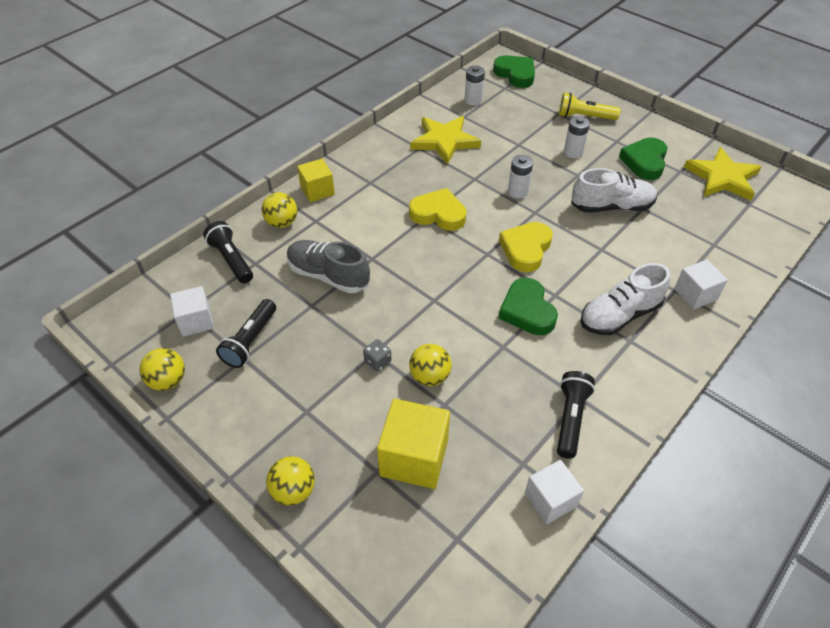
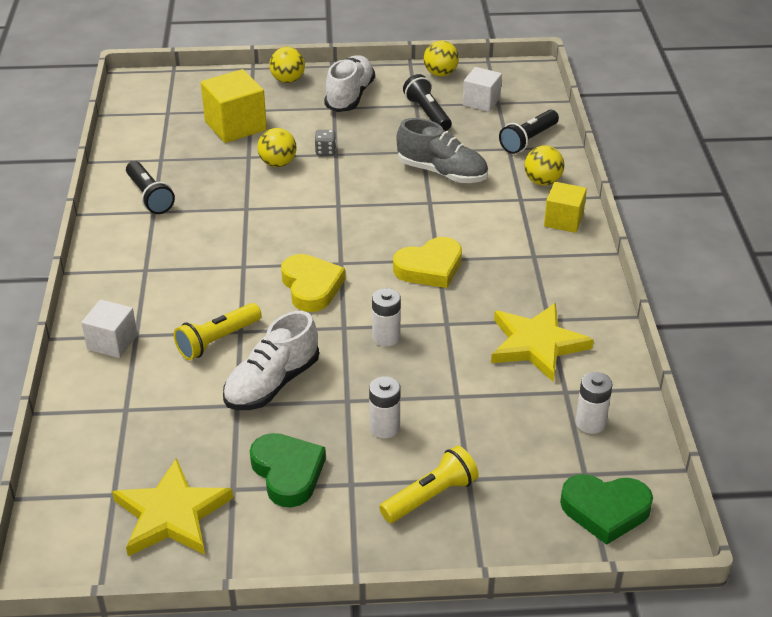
camera: 135 degrees right, 10 degrees down
black flashlight [203,221,253,283] -> black flashlight turned 120 degrees clockwise [499,109,559,154]
grey shoe [287,240,370,293] -> grey shoe turned 45 degrees clockwise [396,118,488,183]
green heart [498,278,558,335] -> none
white cube [525,460,584,524] -> none
white shoe [580,263,670,335] -> white shoe moved to [324,55,375,112]
none -> yellow flashlight [174,303,262,360]

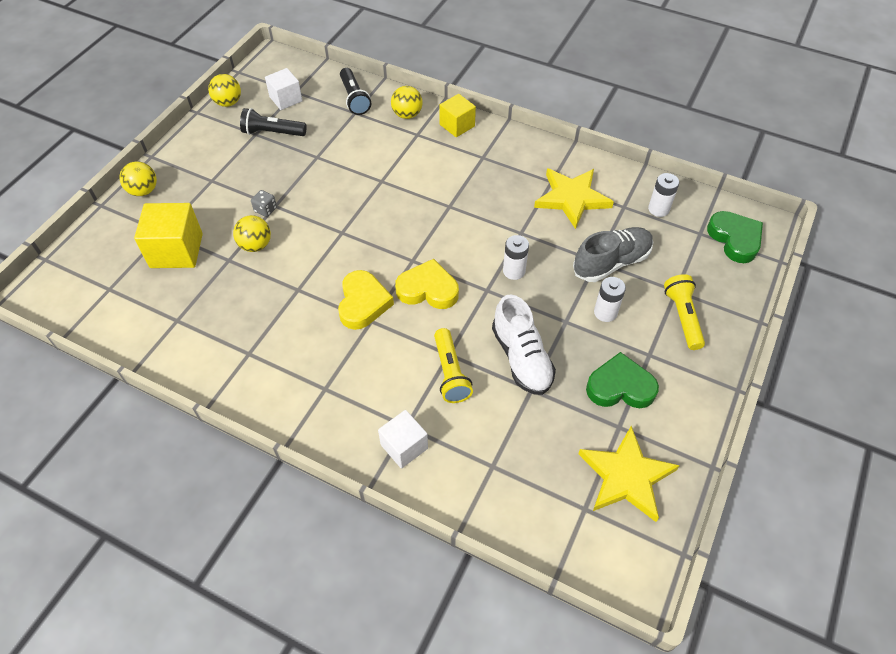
camera: 60 degrees left, 15 degrees up
black flashlight [126,161,175,214] -> none
white shoe [324,55,375,112] -> none
yellow heart [393,237,462,288] -> yellow heart moved to [338,270,394,330]
grey shoe [396,118,488,183] -> grey shoe moved to [573,227,653,282]
green heart [560,474,653,545] -> green heart turned 60 degrees counterclockwise [707,211,763,263]

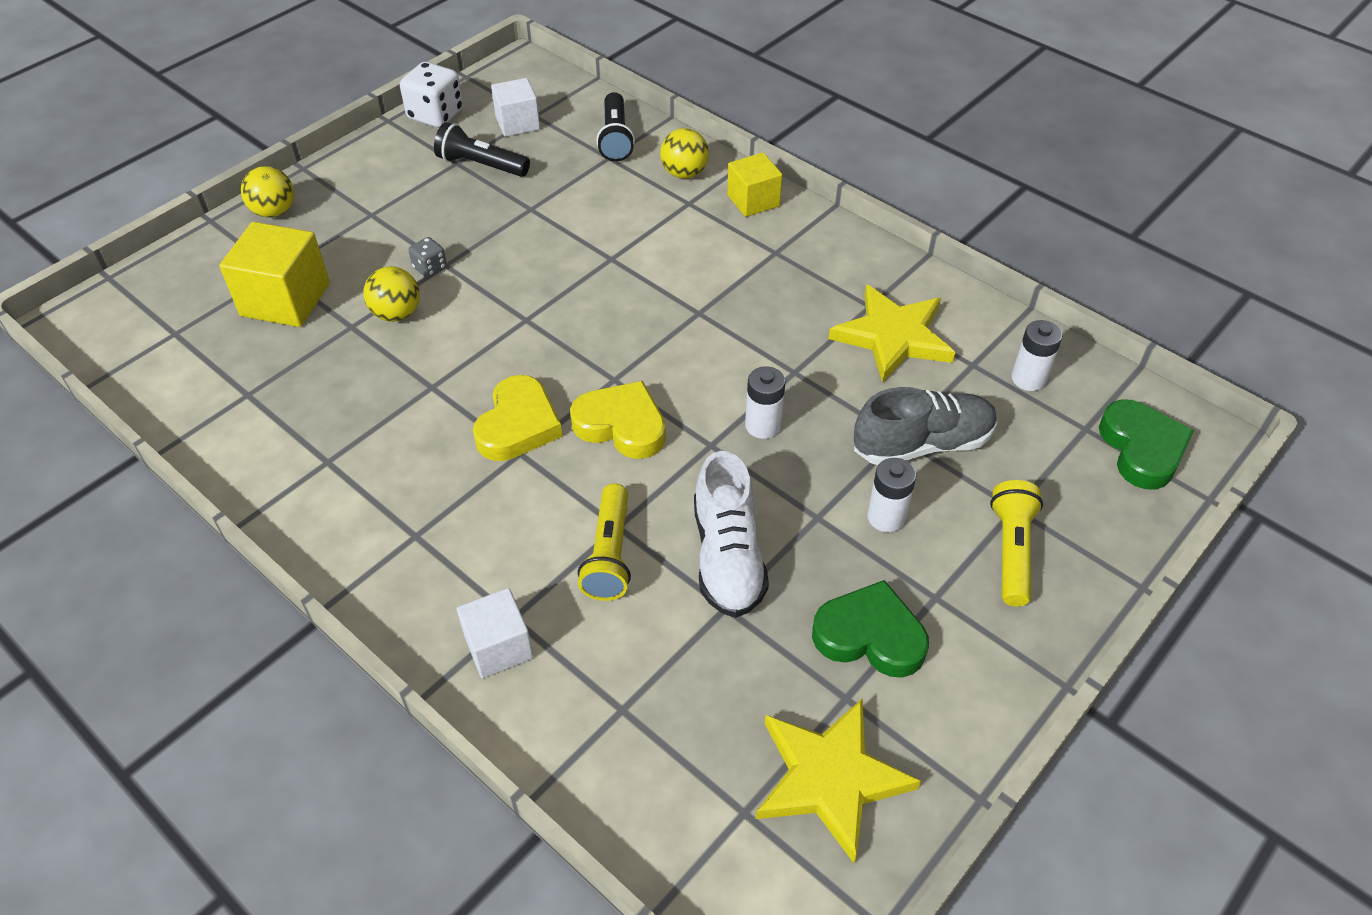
camera: 15 degrees right, 5 degrees down
yellow ball [208,74,241,107] -> white dice [400,62,463,128]

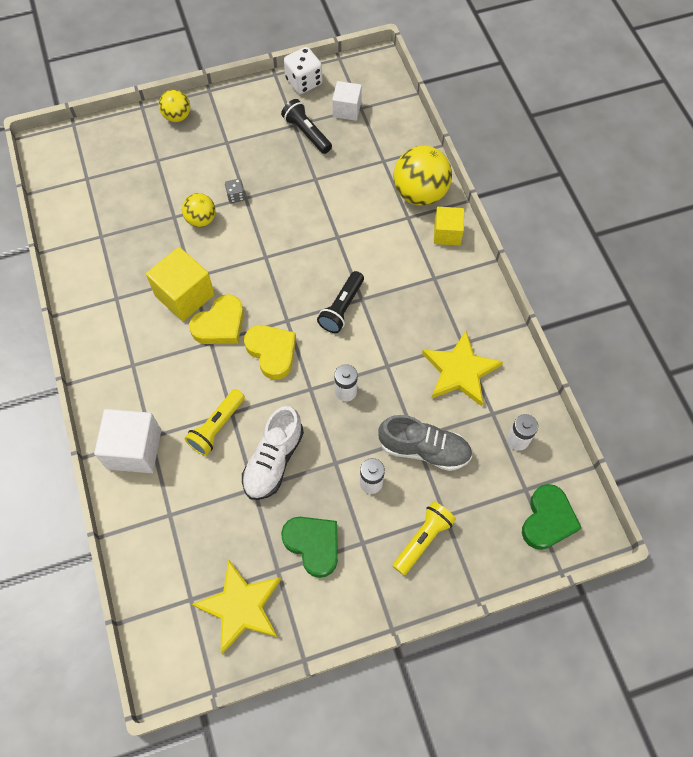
camera: 30 degrees right, 15 degrees up
yellow cube [219,222,330,327] -> yellow cube moved to [146,247,215,321]
white cube [457,588,533,678] -> white cube [94,409,161,473], size x1.56
black flashlight [596,92,635,162] -> black flashlight moved to [317,271,364,333]
yellow ball [660,128,709,178] -> yellow ball [394,146,452,206], size x1.76

